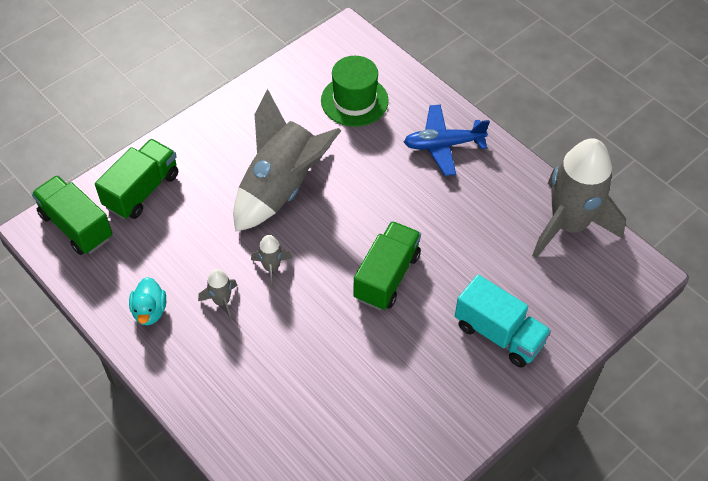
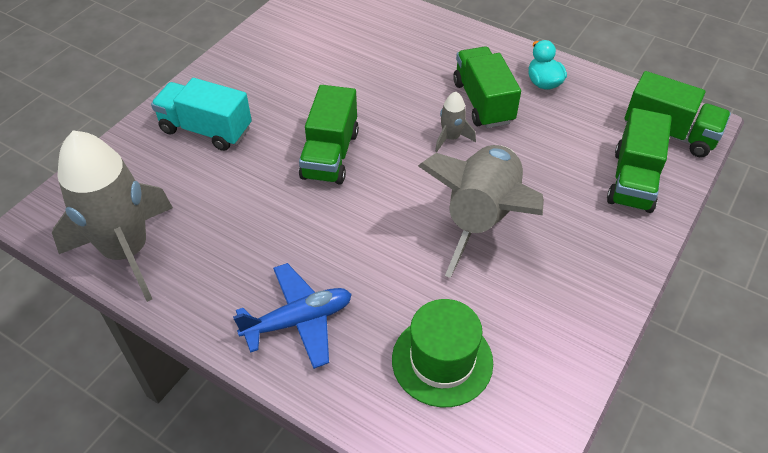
camera: 165 degrees right, 5 degrees down
grey rocket [198,269,238,321] -> green truck [453,47,521,128]

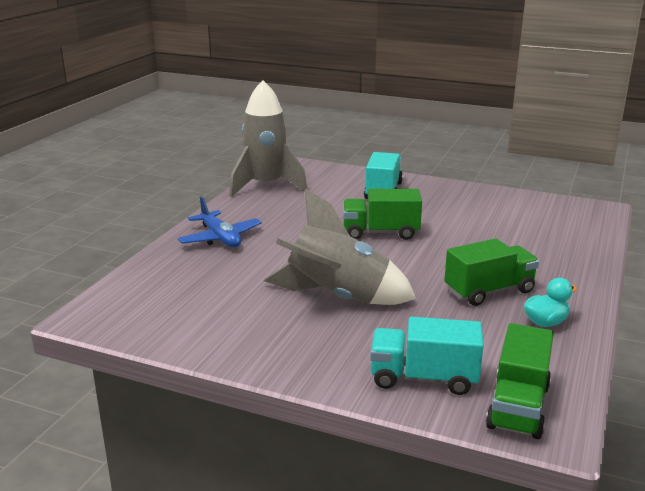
camera: 80 degrees right, 25 degrees down
green hat [392,299,493,407] -> none
grey rocket [435,92,476,152] -> none
green truck [607,108,672,213] -> turquoise truck [370,317,484,395]

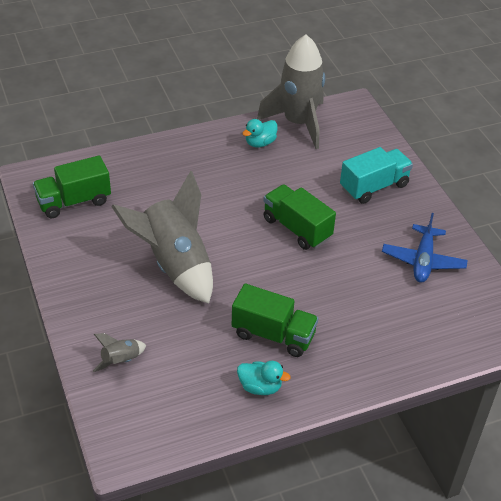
camera: 45 degrees right, 20 degrees up
blue plane [178,197,262,247] -> blue plane moved to [382,213,468,283]
turquoise truck [370,317,484,395] -> grey rocket [93,333,146,372]
green truck [486,323,554,439] -> green truck moved to [33,155,111,219]
none -> turquoise duck [242,119,277,147]

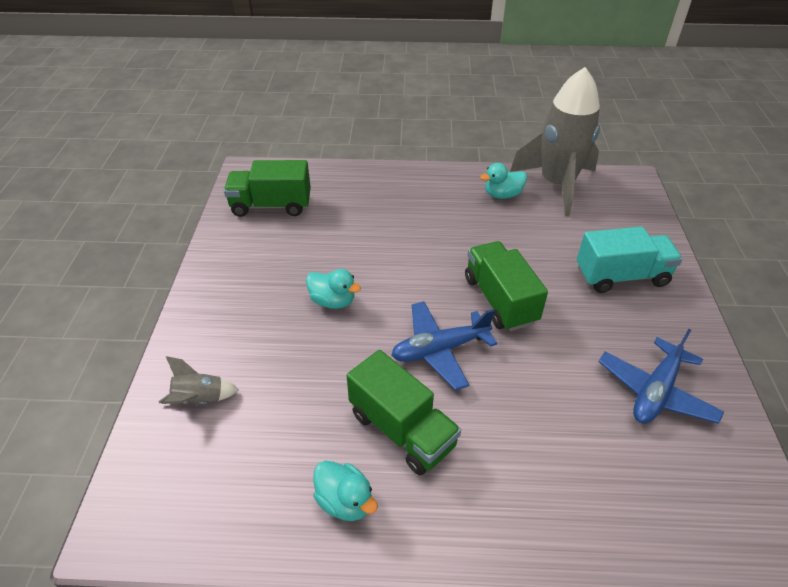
camera: 25 degrees right, 0 degrees up
grey rocket [111,171,213,303] -> turquoise duck [306,269,361,309]
none -> blue plane [392,301,497,390]

